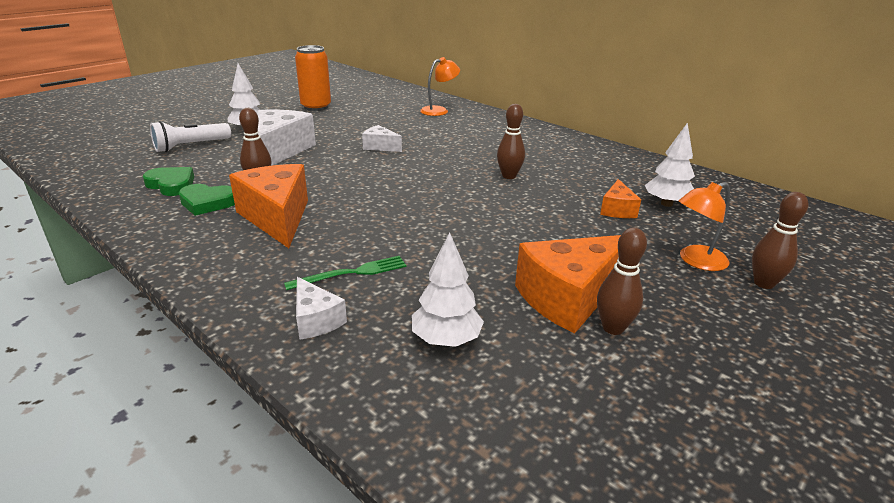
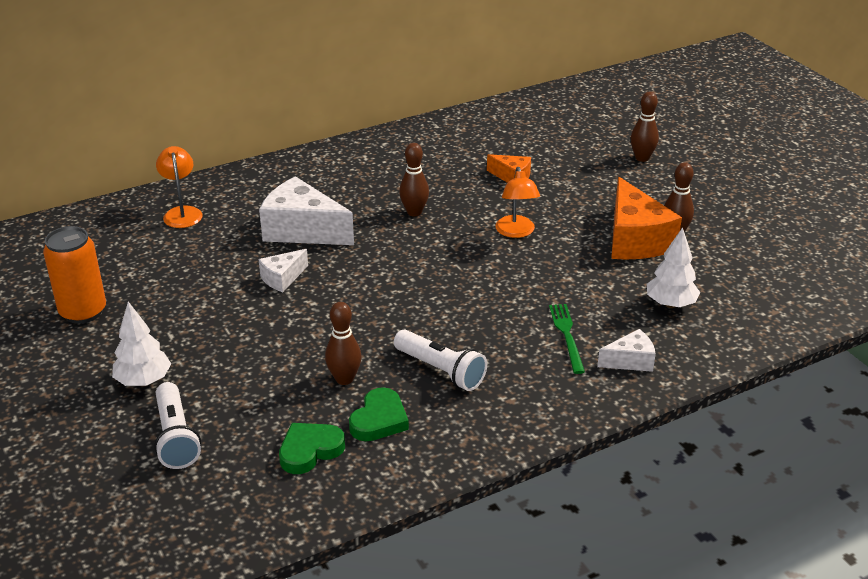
camera: 70 degrees left, 5 degrees up
orange cheese [229,164,308,248] -> white flashlight [394,329,487,391]
white cheese [257,109,316,166] -> white cheese moved to [259,176,354,245]
white tree [645,123,695,207] -> none
orange lamp [679,182,730,271] -> orange lamp moved to [495,167,540,238]

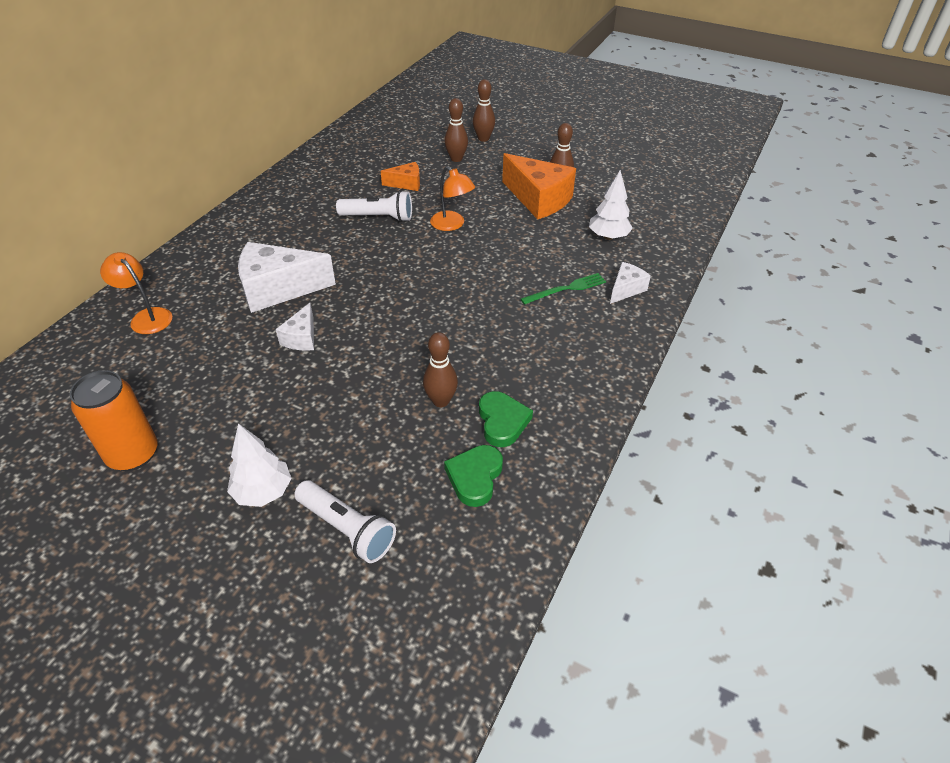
camera: 35 degrees left, 10 degrees up
white flashlight [394,329,487,391] -> white flashlight moved to [336,190,412,222]
brown bowling pin [399,143,429,216] -> brown bowling pin moved to [444,98,468,162]
green fork [549,304,585,374] -> green fork turned 105 degrees clockwise [521,273,606,305]

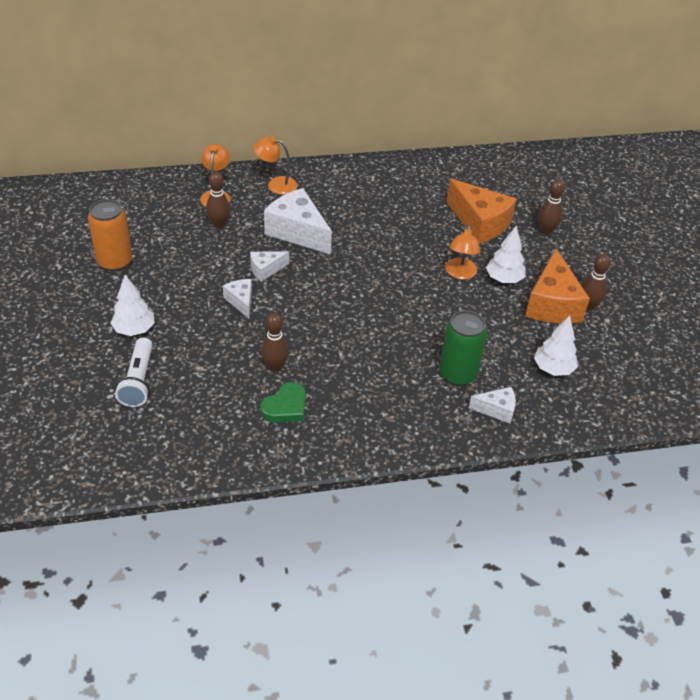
camera: 50 degrees right, 0 degrees up
white flashlight [336,190,412,222] -> none
orange cheese [381,162,420,191] -> orange cheese [447,179,517,244], size x1.93
green heart [444,445,503,507] -> none
brown bowling pin [473,79,495,142] -> brown bowling pin moved to [206,171,230,228]
green fork [521,273,606,305] -> green can [439,311,487,386]
none -> white cheese [223,279,252,318]
none -> orange lamp [253,136,298,195]
none -> white tree [486,226,526,283]

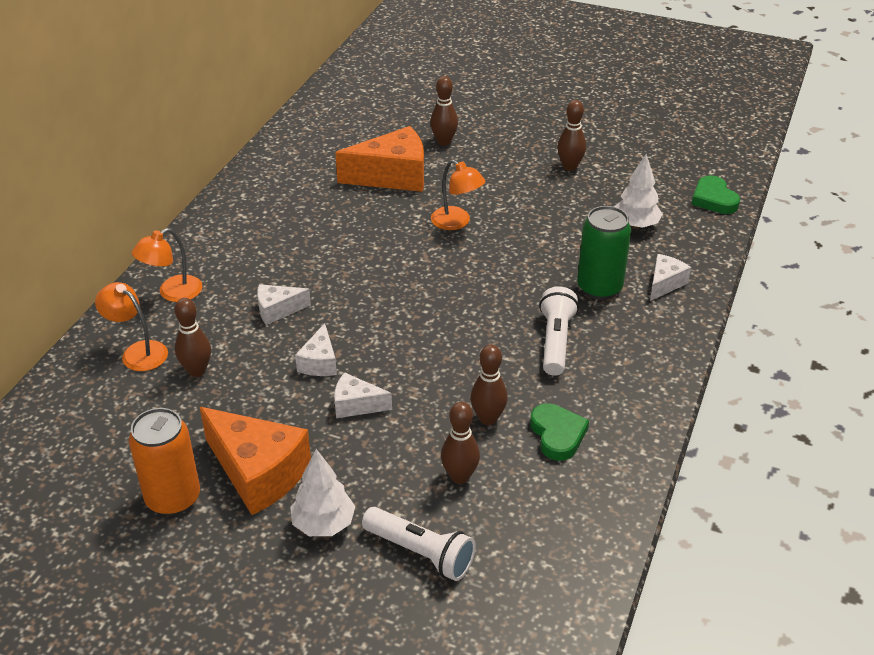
camera: 55 degrees left, 5 degrees down
white cheese [264,188,332,254] -> white cheese [257,284,311,325], size x0.52
white tree [486,226,526,283] -> none
orange cheese [525,249,590,323] -> orange cheese moved to [200,407,311,515]
none -> brown bowling pin [441,402,480,484]
none -> white flashlight [539,287,579,376]
none -> green heart [692,175,740,214]

